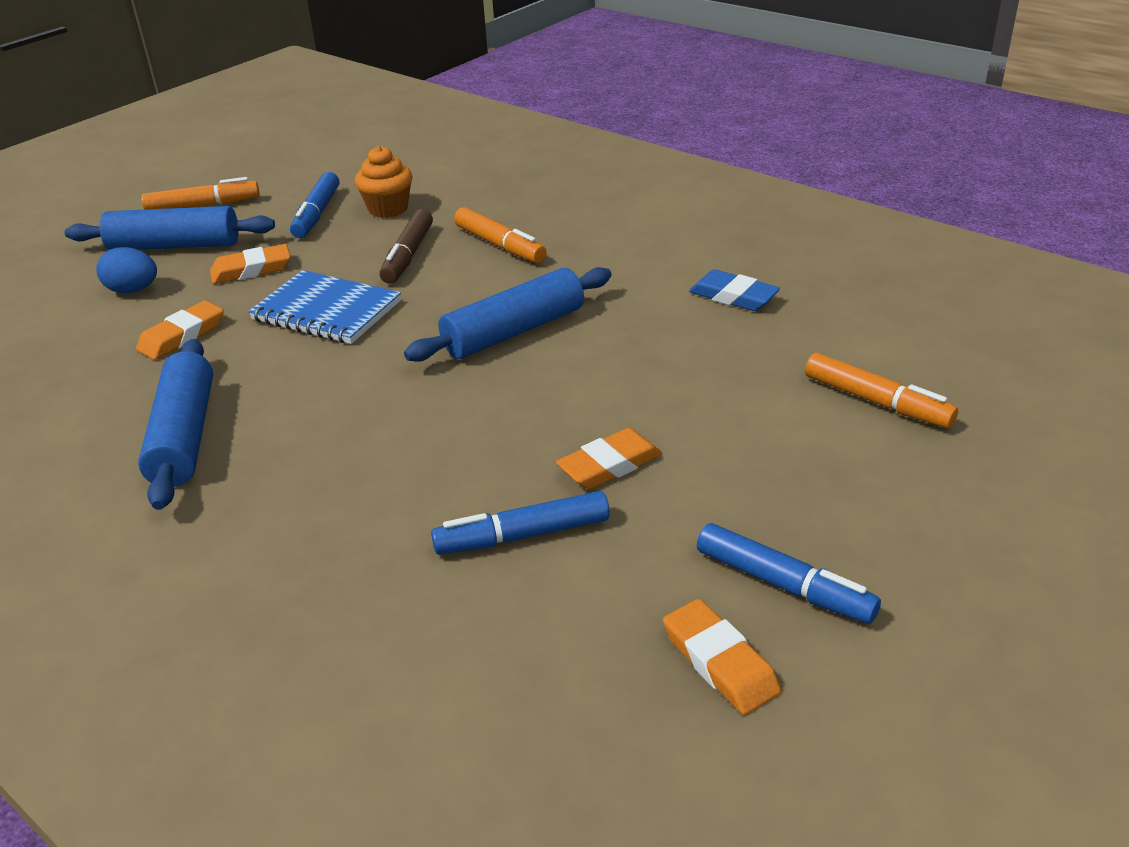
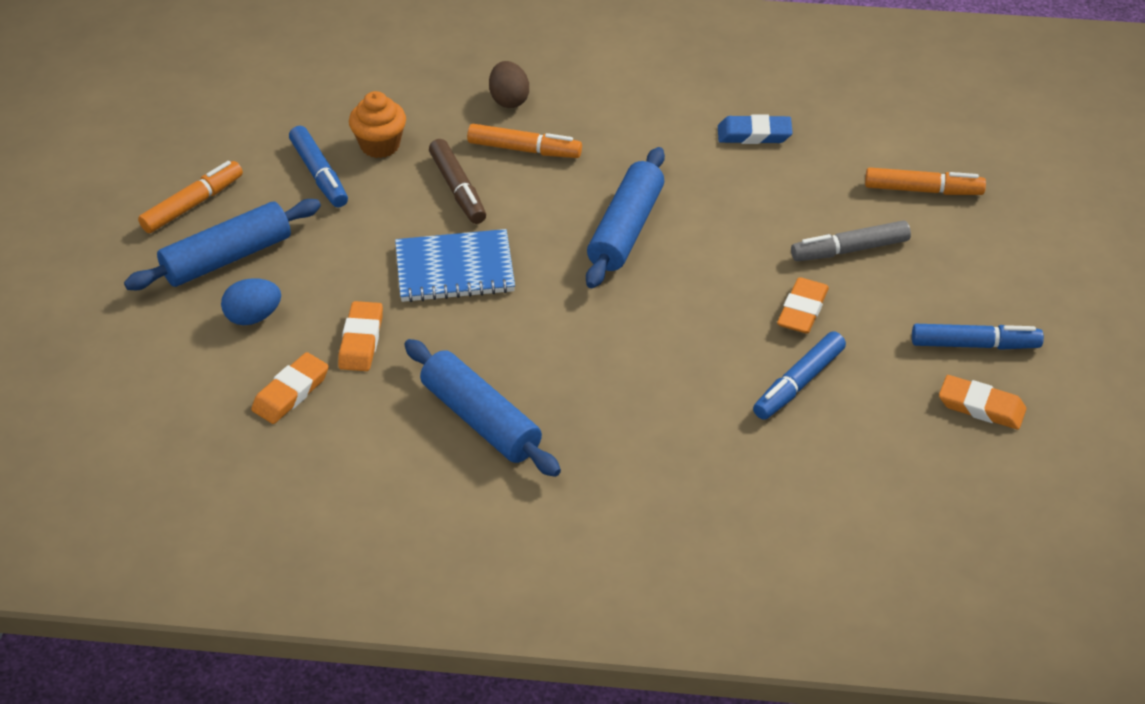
camera: 35 degrees left, 10 degrees up
orange eraser [210,244,291,284] -> orange eraser moved to [251,352,329,424]
none -> brown egg [489,61,529,108]
none -> grey marker [791,220,911,261]

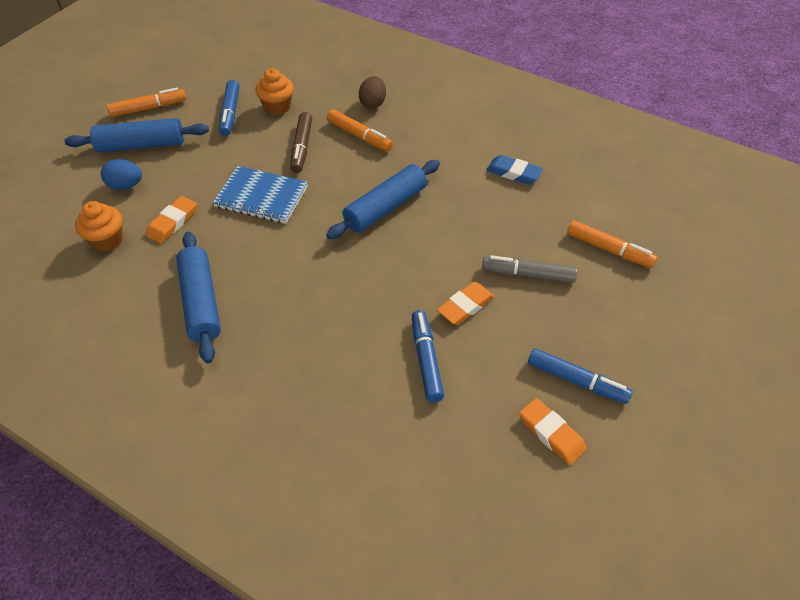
camera: 25 degrees right, 5 degrees up
orange eraser [251,352,329,424] -> orange cupcake [75,201,123,252]
blue marker [753,331,846,420] -> blue marker turned 105 degrees clockwise [412,310,444,402]

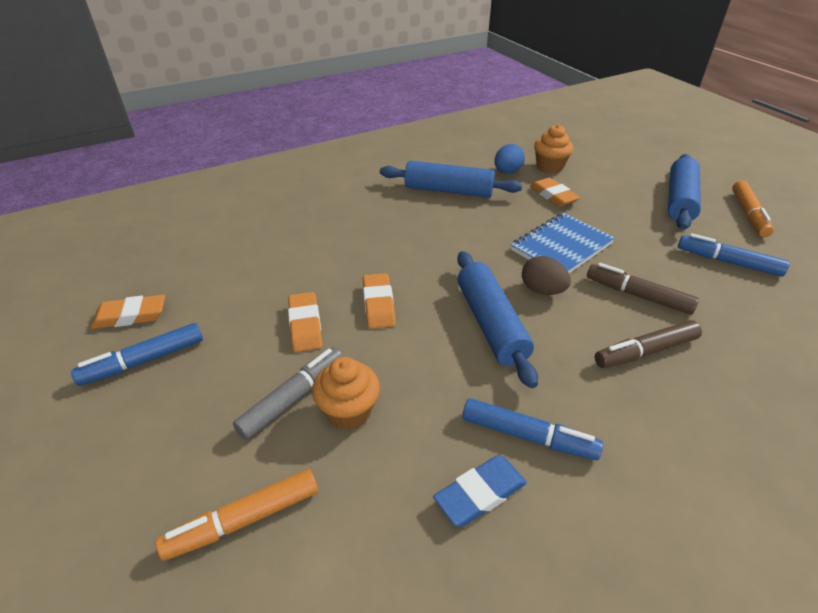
camera: 120 degrees right, 10 degrees down
blue egg [101,159,142,190] -> blue egg moved to [494,144,525,174]
orange cupcake [255,68,294,115] -> orange cupcake moved to [312,357,380,430]
orange marker [327,109,393,152] -> brown marker [595,320,702,368]
brown egg [359,76,386,109] -> brown egg moved to [522,256,571,295]
blue marker [412,310,444,402] -> blue marker moved to [462,398,603,460]
none -> orange eraser [363,273,396,329]

